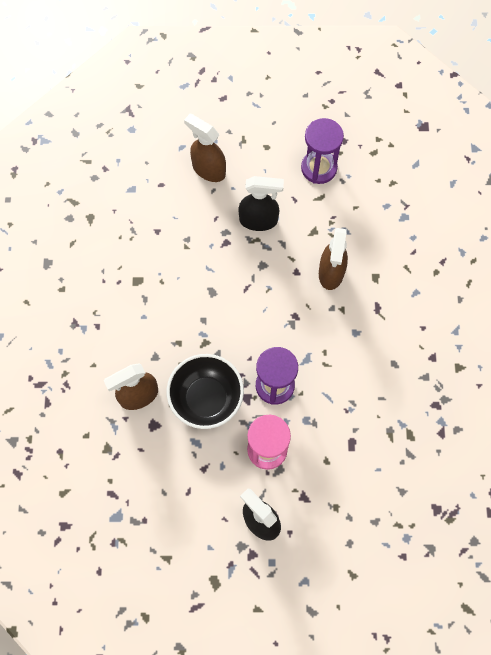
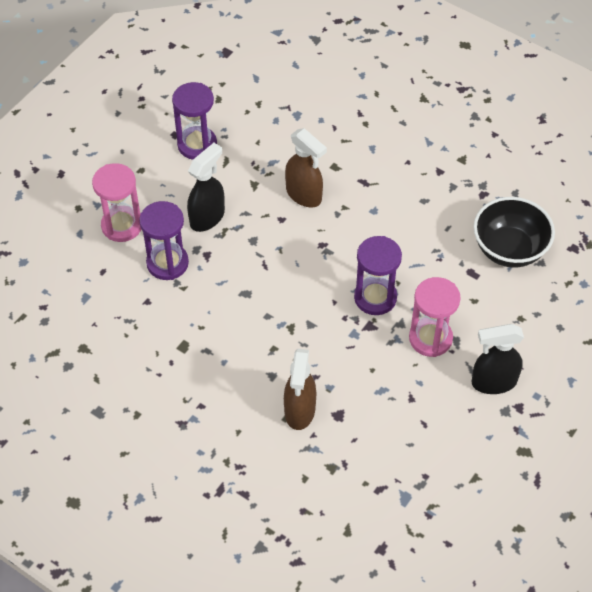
camera: 55 degrees left, 15 degrees down
black bowl [167,354,244,429] -> black bowl moved to [473,197,555,268]
brown spray bottle [184,114,226,182] -> pink hourglass [92,163,141,242]
none -> purple hourglass [139,201,189,280]

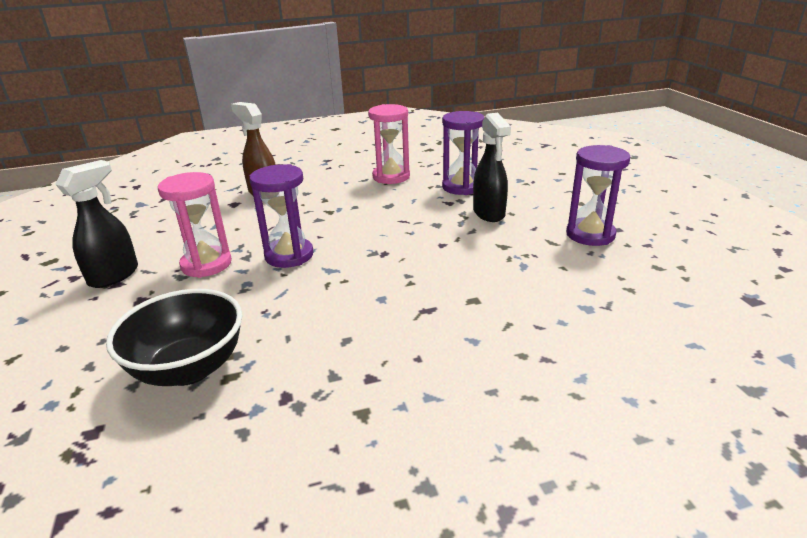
camera: 130 degrees right, 25 degrees down
pink hourglass [92,163,141,242] -> pink hourglass moved to [368,104,410,184]
brown spray bottle [285,128,327,207] -> none

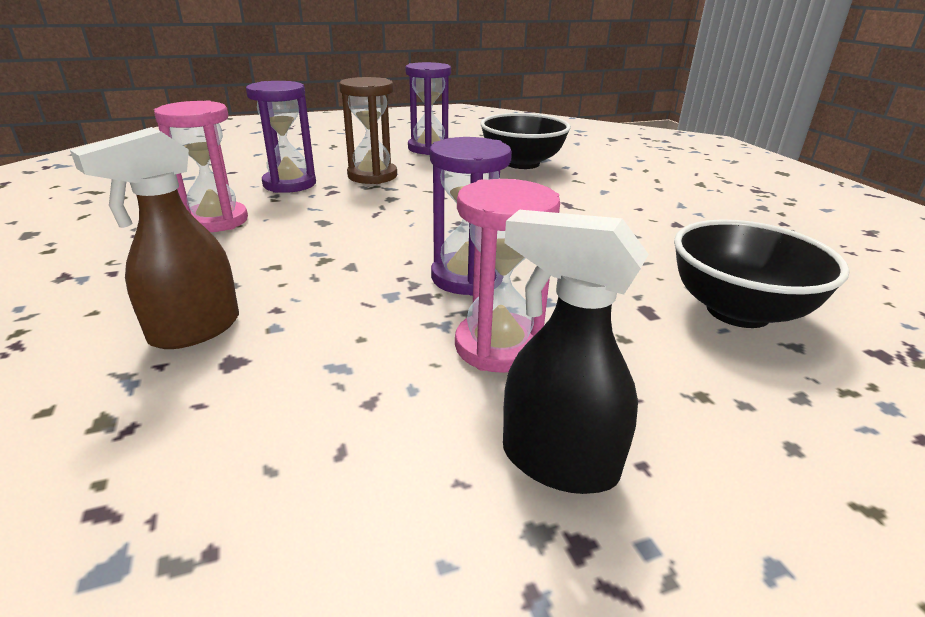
camera: 95 degrees left, 0 degrees up
black spray bottle [473,113,511,222] -> brown hourglass [339,77,397,184]
none -> black bowl [480,113,571,169]

